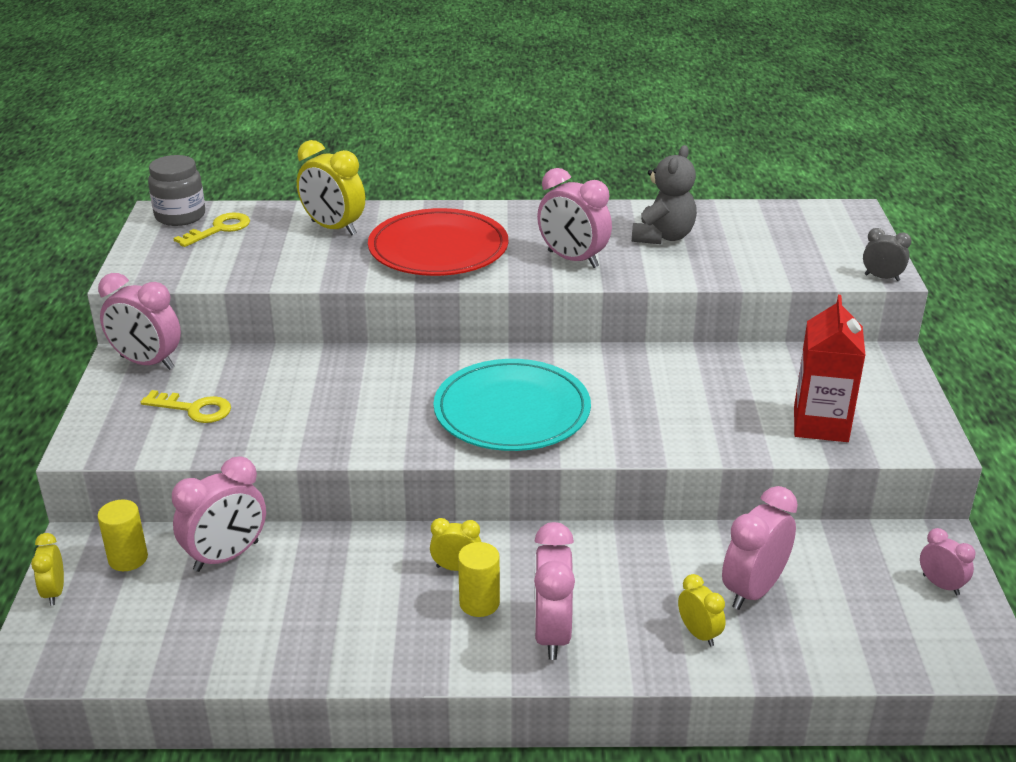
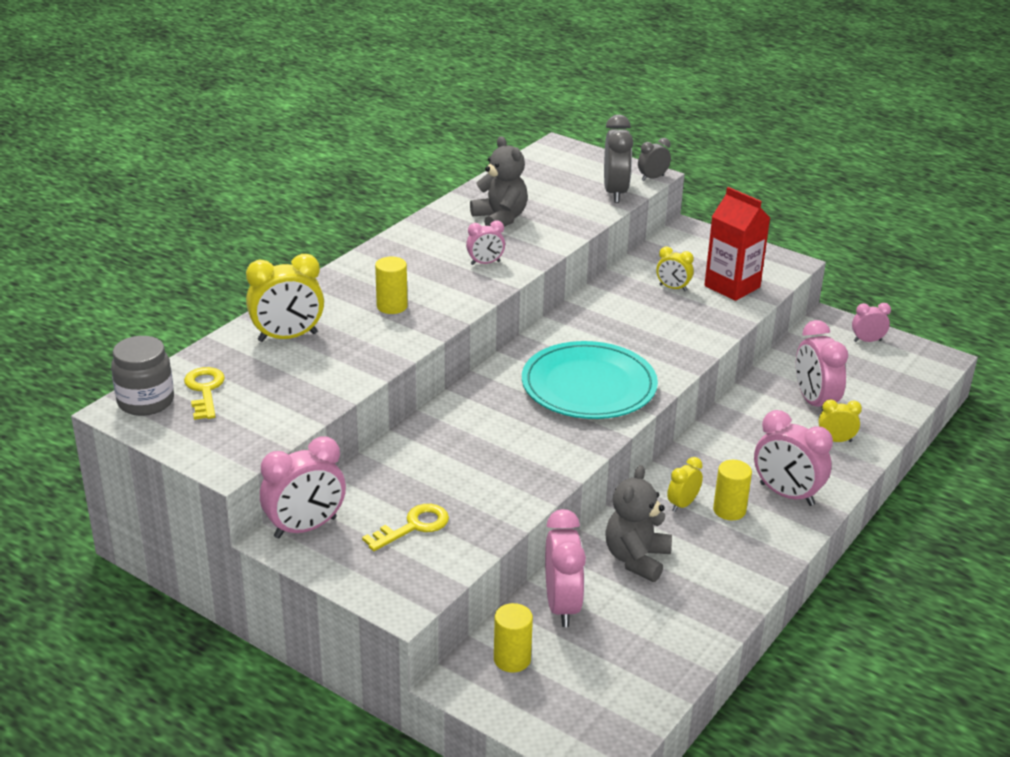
camera: 55 degrees left, 0 degrees up
yellow clock [31,533,64,605] -> yellow clock moved to [656,247,694,291]
red plate [368,208,508,276] -> yellow cylinder [375,257,407,314]
pink clock [537,168,612,268] -> pink clock [466,220,505,265], size x0.56
none -> grey clock [604,114,633,203]
none -> grey teddy bear [605,465,672,582]

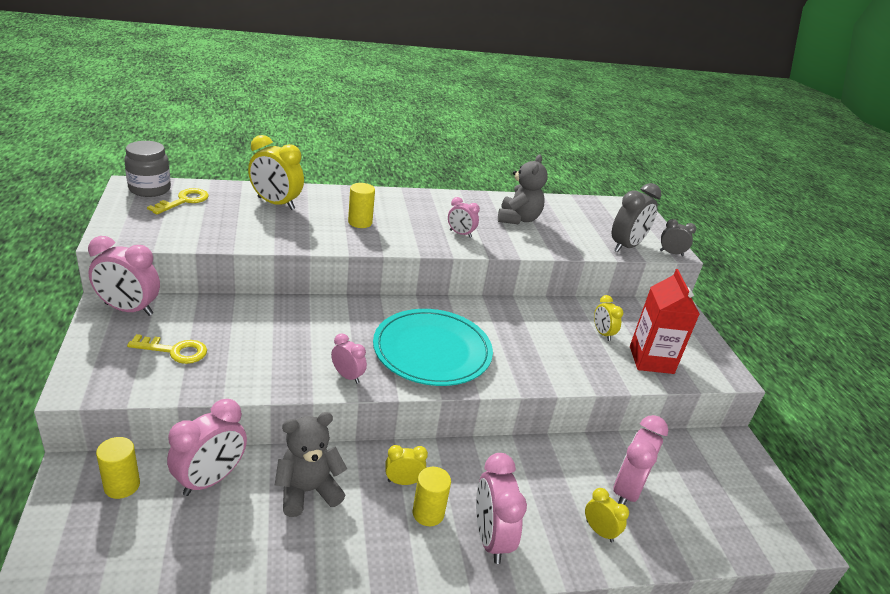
camera: 40 degrees right, 0 degrees up
pink clock [852,303,891,342] -> pink clock moved to [331,333,367,384]

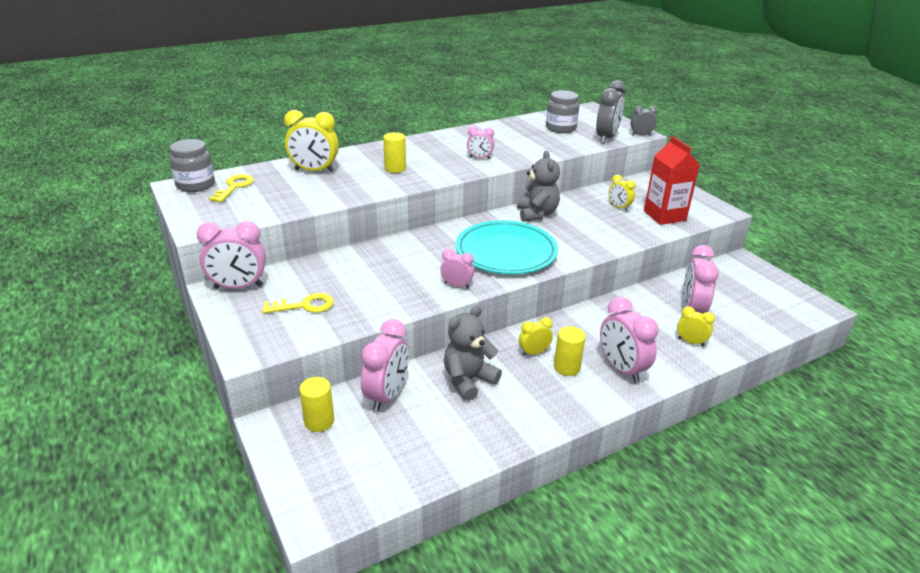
camera: 15 degrees left, 0 degrees up
grey teddy bear [498,154,548,224] -> grey teddy bear moved to [517,151,560,222]
none -> grey jar [546,90,579,133]

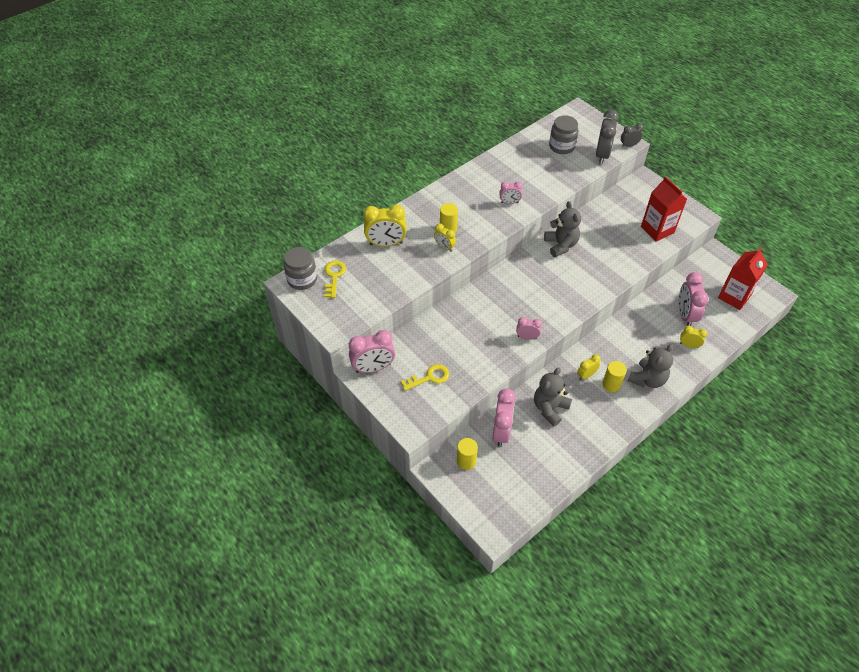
camera: 10 degrees left, 20 degrees up
turquoise plate [456,220,558,274] -> none
pink clock [600,297,658,383] -> grey teddy bear [628,344,673,388]
yellow clock [608,175,635,211] -> yellow clock moved to [434,223,456,252]
none -> red carton [718,248,768,310]

